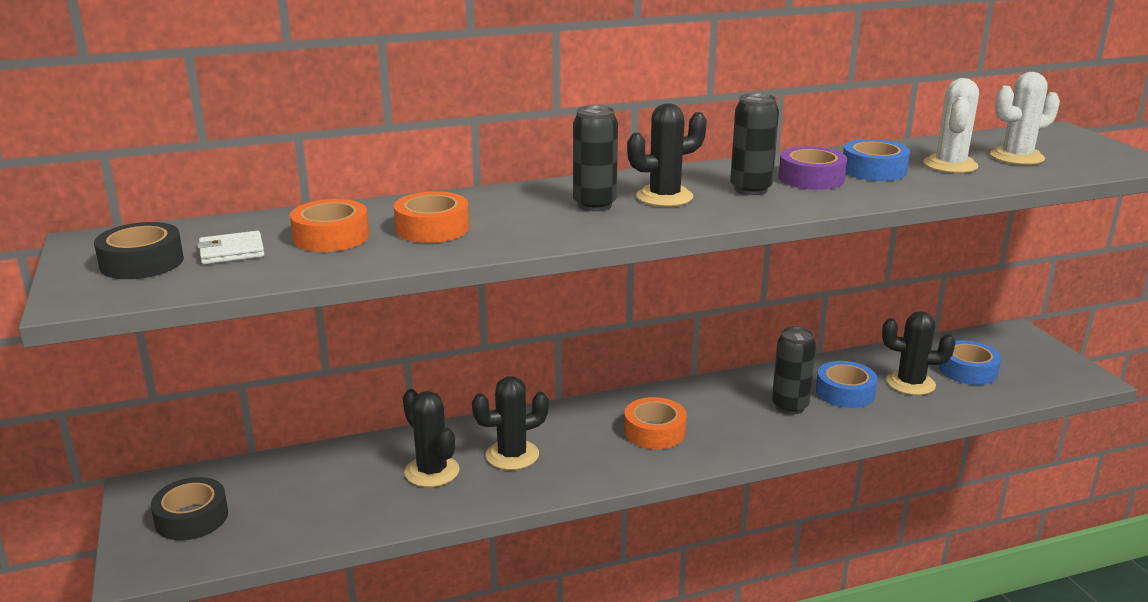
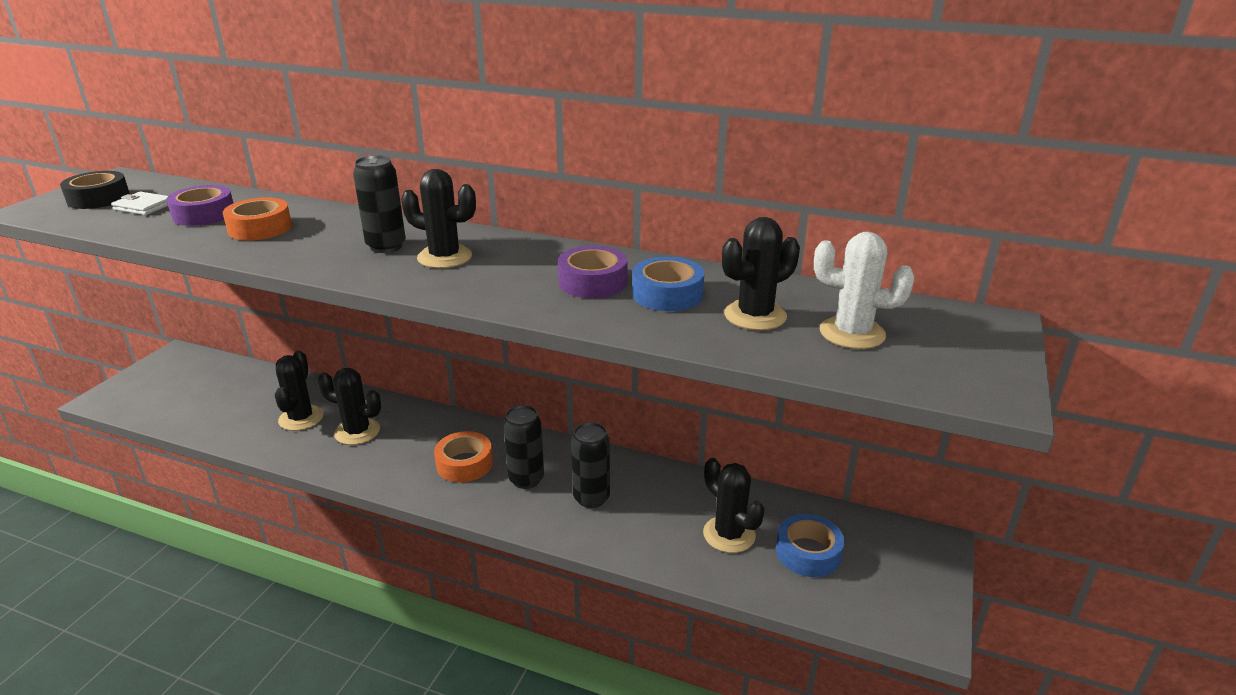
camera: 40 degrees right, 5 degrees up
black tape [151,477,228,540] -> none
orange tape [290,199,369,252] -> purple tape [167,185,233,226]
black can [730,93,779,195] -> black can moved to [503,405,544,489]
blue tape [816,361,878,408] -> none
white cactus [923,78,979,173] -> black cactus [722,217,800,330]

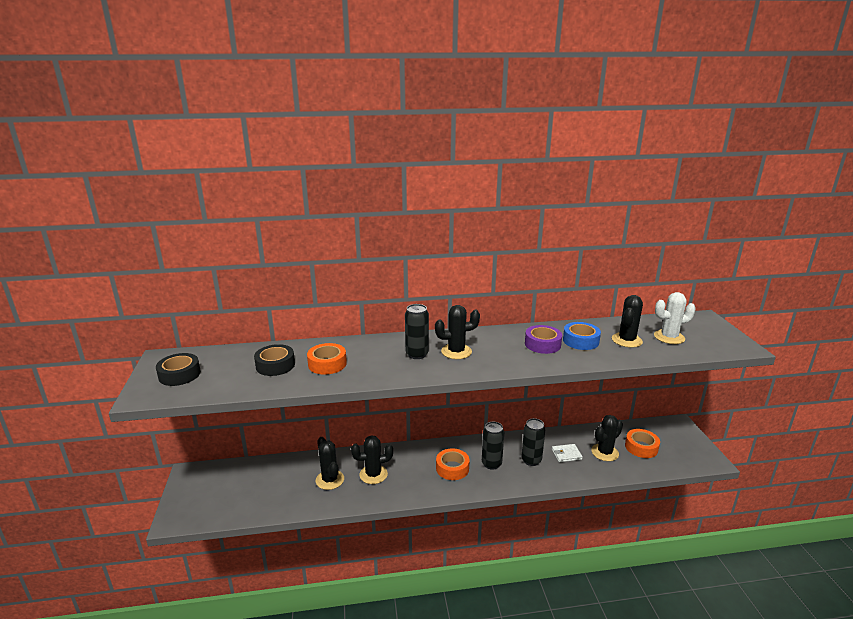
camera: 30 degrees left, 5 degrees down
white wallet [111,192,168,215] -> white wallet moved to [552,444,583,462]
purple tape [167,185,233,226] -> black tape [254,344,295,376]
black cactus [703,458,765,553] -> black cactus turned 60 degrees counterclockwise [591,415,623,461]
blue tape [776,514,844,577] -> orange tape [625,429,660,458]

